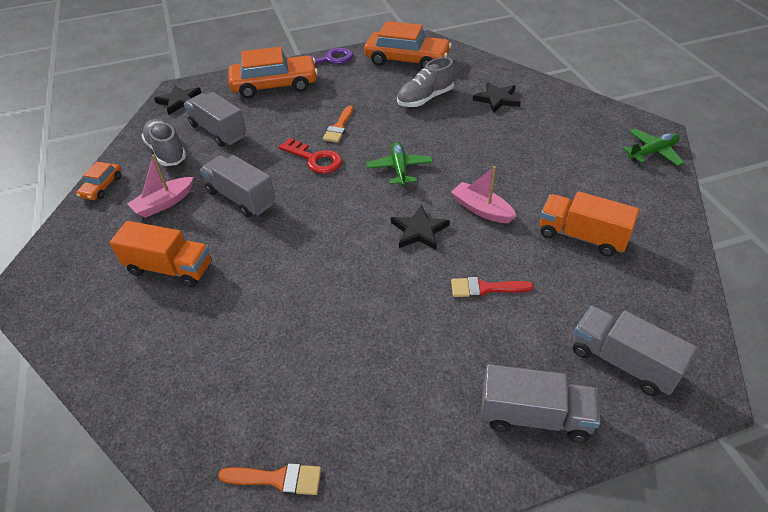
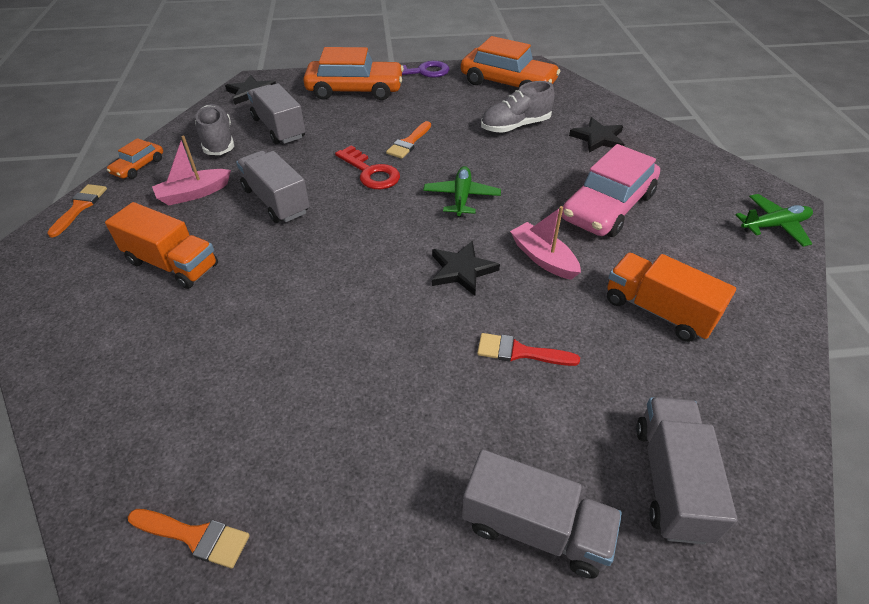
camera: 10 degrees right, 0 degrees up
grey truck [573,306,697,396] -> grey truck turned 45 degrees clockwise [636,397,737,545]
none -> orange brush [47,184,107,238]
none -> pink car [562,144,660,237]

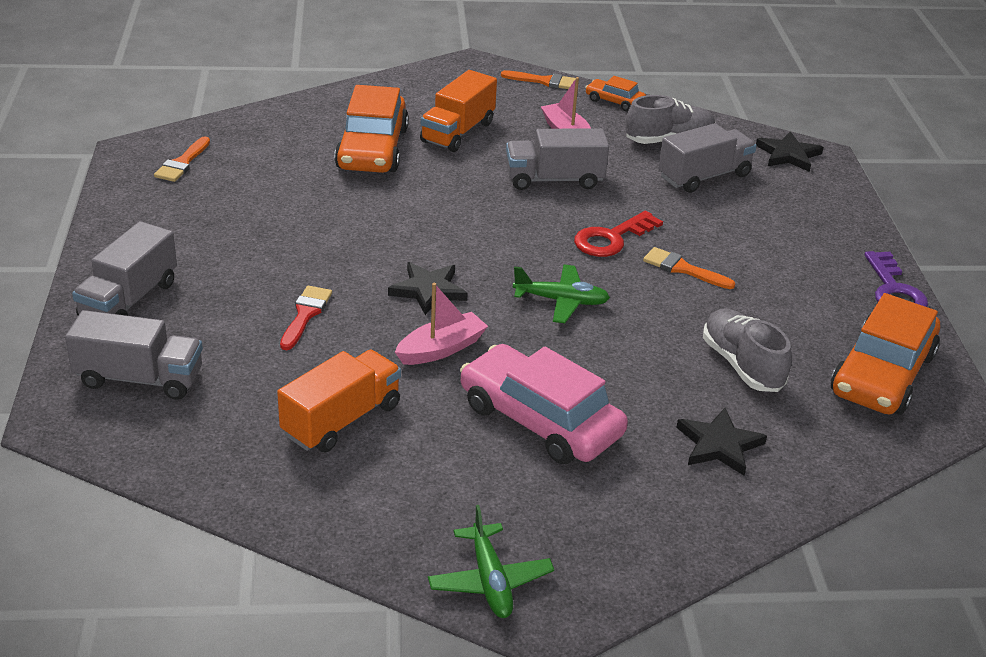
camera: 90 degrees right, 10 degrees down
grey truck [236,150,310,223] -> grey truck turned 150 degrees counterclockwise [506,128,609,190]
orange car [303,47,404,100] -> orange car moved to [334,85,409,173]

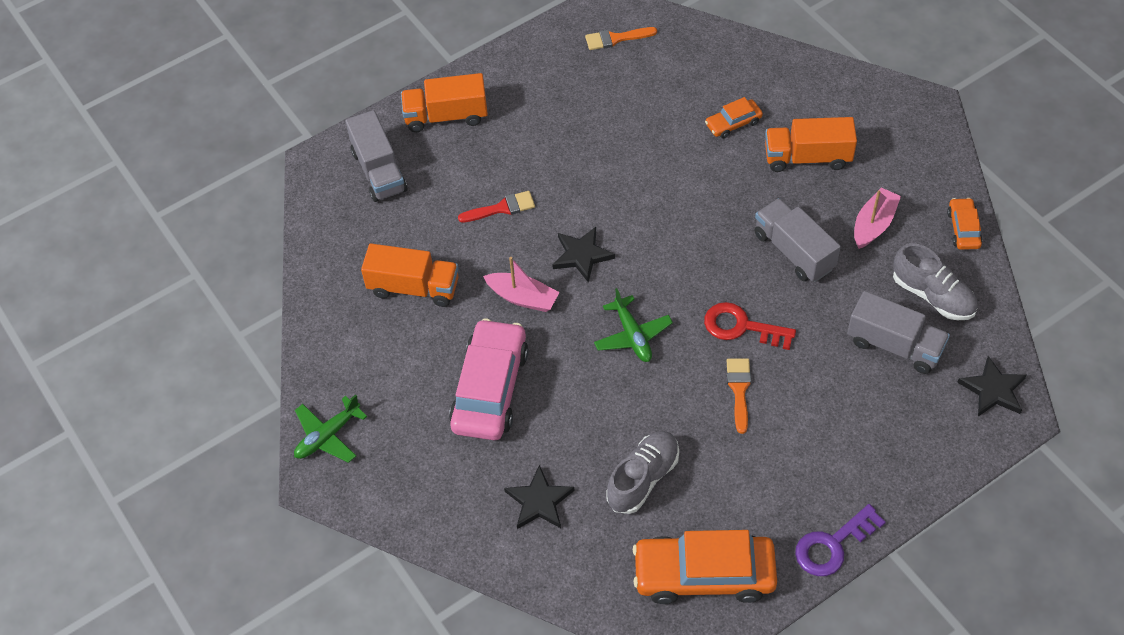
camera: 65 degrees right, 20 degrees up
grey truck [72,221,177,316] -> orange truck [401,73,488,132]
orange car [334,85,409,173] -> orange car [705,97,763,138], size x0.48
orange brush [501,70,576,89] -> none

